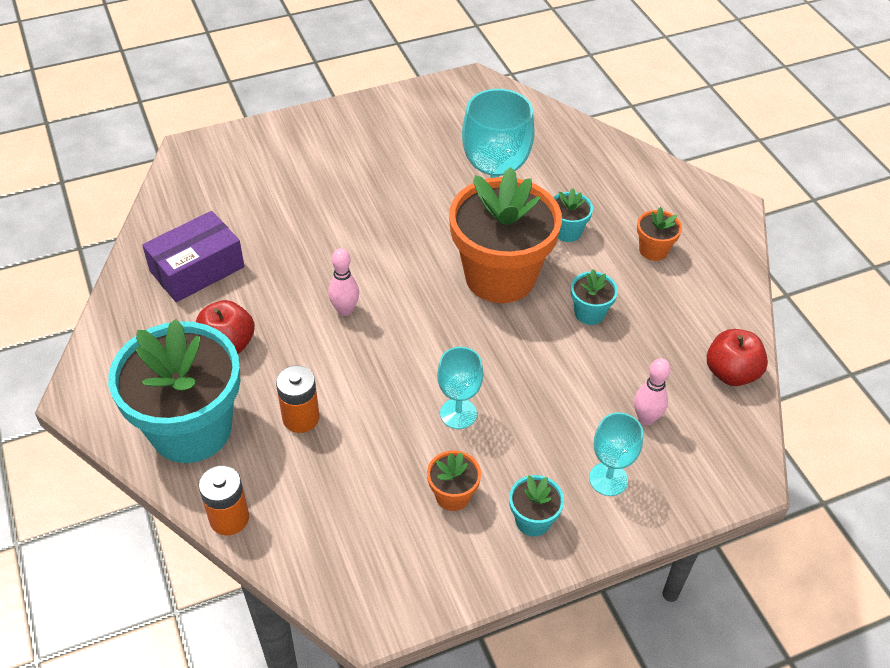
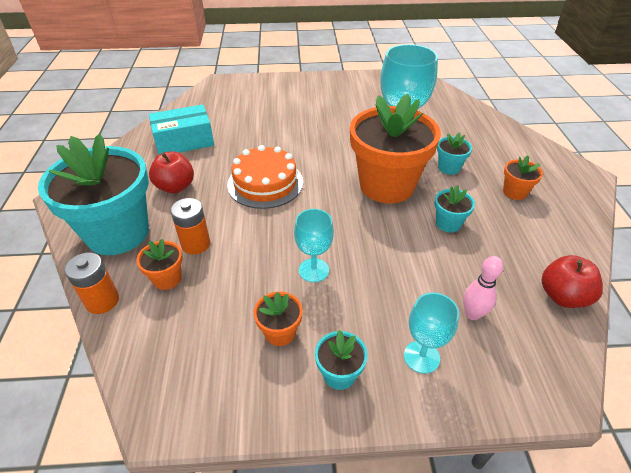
camera: 20 degrees right, 5 degrees down
purple box [142,211,245,302] -> turquoise box [149,104,214,154]
pink bowling pin [328,248,359,316] -> orange cake [227,145,303,209]
none -> orange flower pot [136,239,183,290]

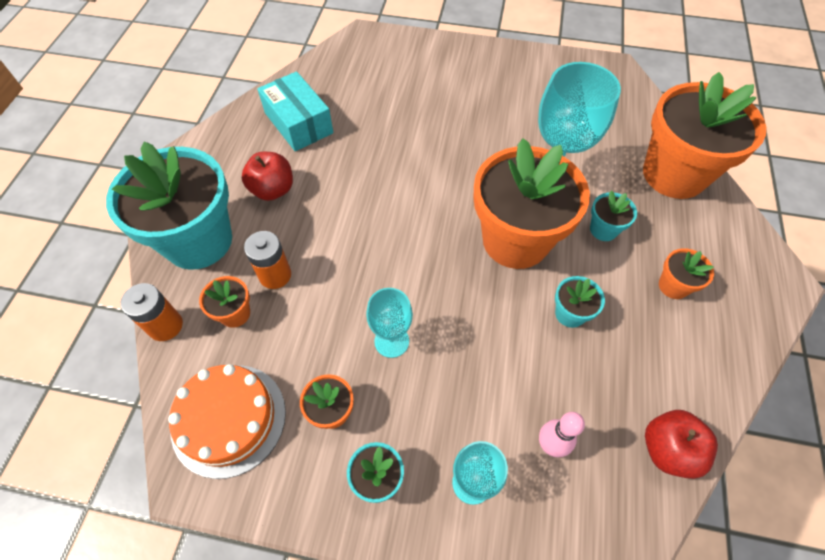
camera: 15 degrees right, 15 degrees up
turquoise box [149,104,214,154] -> turquoise box turned 60 degrees clockwise [257,71,333,151]
orange cake [227,145,303,209] -> orange cake moved to [168,364,286,479]
none -> orange flower pot [643,72,766,199]

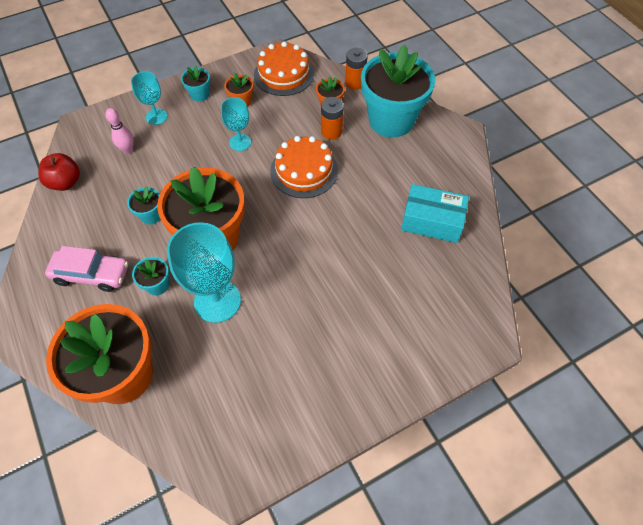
camera: 140 degrees right, 0 degrees up
red apple [242,152,293,201] -> none
orange flower pot [659,248,714,299] -> pink car [45,246,128,292]
none -> orange cake [270,136,338,198]

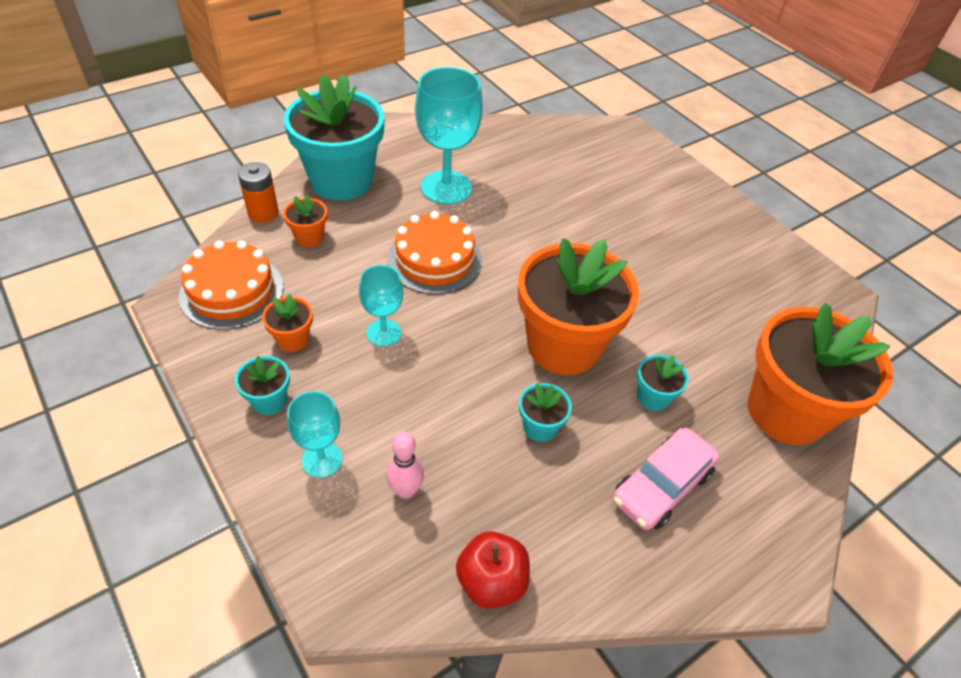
camera: 100 degrees left, 10 degrees down
pink car [45,246,128,292] -> pink car turned 135 degrees counterclockwise [613,428,720,530]
turquoise goblet [167,222,241,323] -> turquoise goblet moved to [415,67,483,205]
orange battery [321,97,344,140] -> none
turquoise box [401,184,469,243] -> none

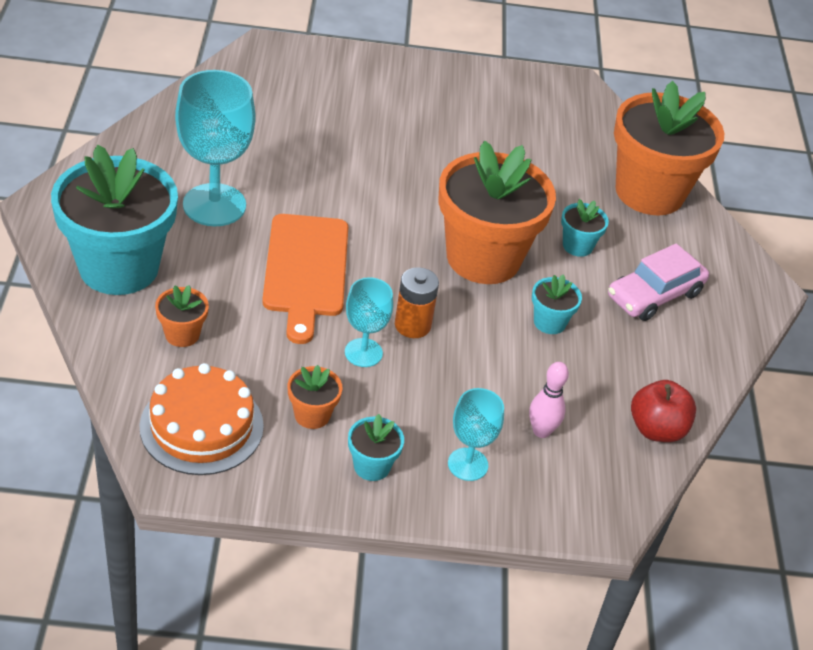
camera: 55 degrees left, 5 degrees down
orange battery [238,162,279,223] -> orange battery moved to [395,267,439,338]
orange cake [387,211,482,295] -> orange cutting board [262,214,348,344]
pink car [613,428,720,530] -> pink car turned 60 degrees clockwise [608,243,709,321]

